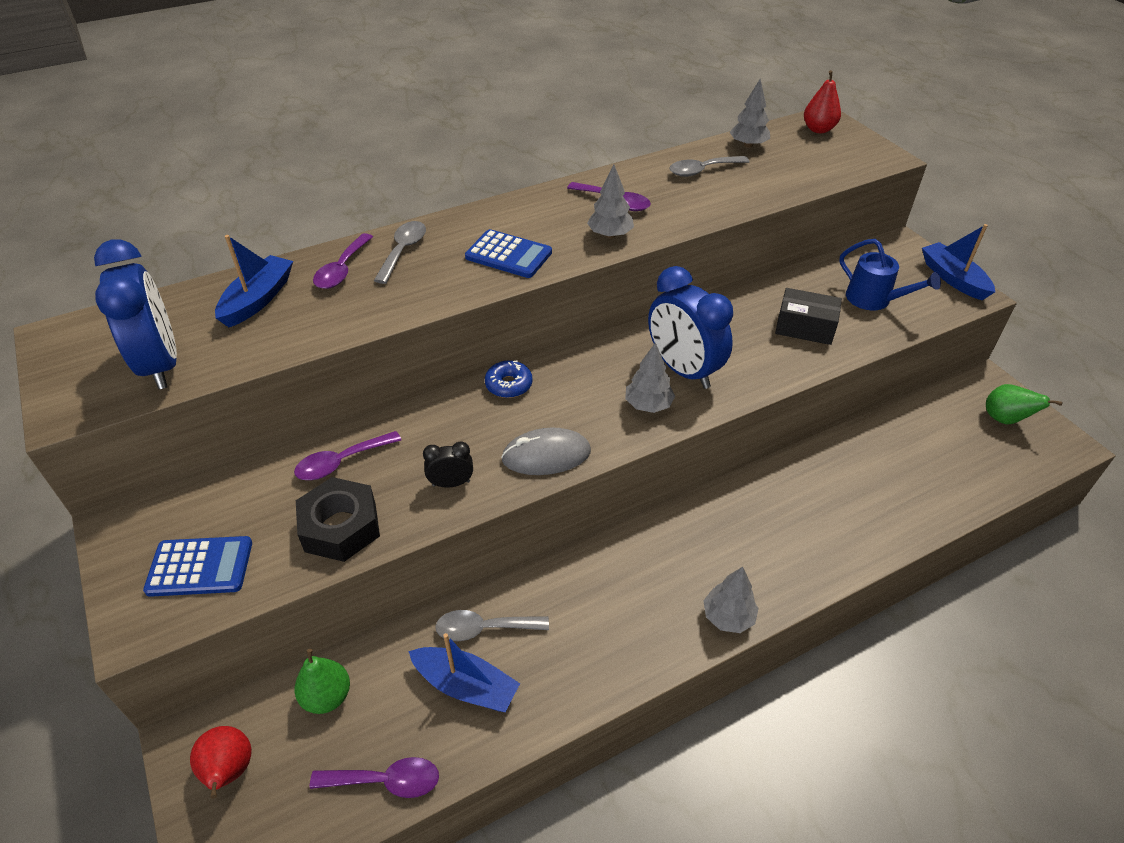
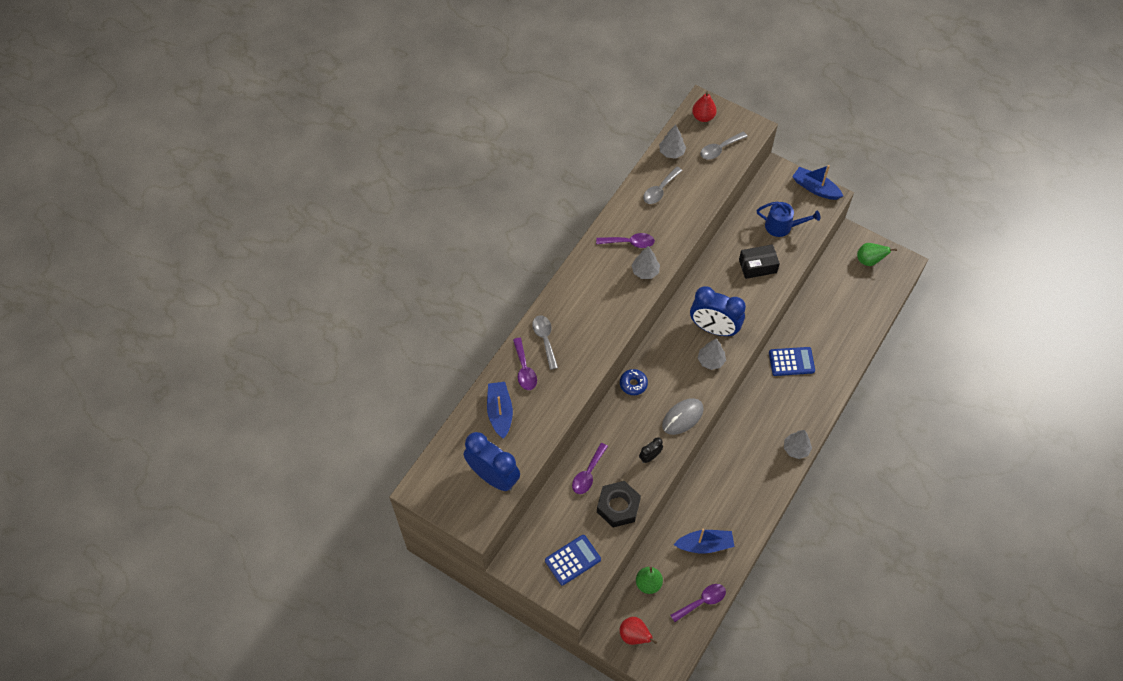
camera: 30 degrees left, 15 degrees up
grey spoon [435,610,549,641] -> grey spoon moved to [700,132,748,159]
blue calculator [465,229,552,278] -> blue calculator moved to [769,347,815,376]

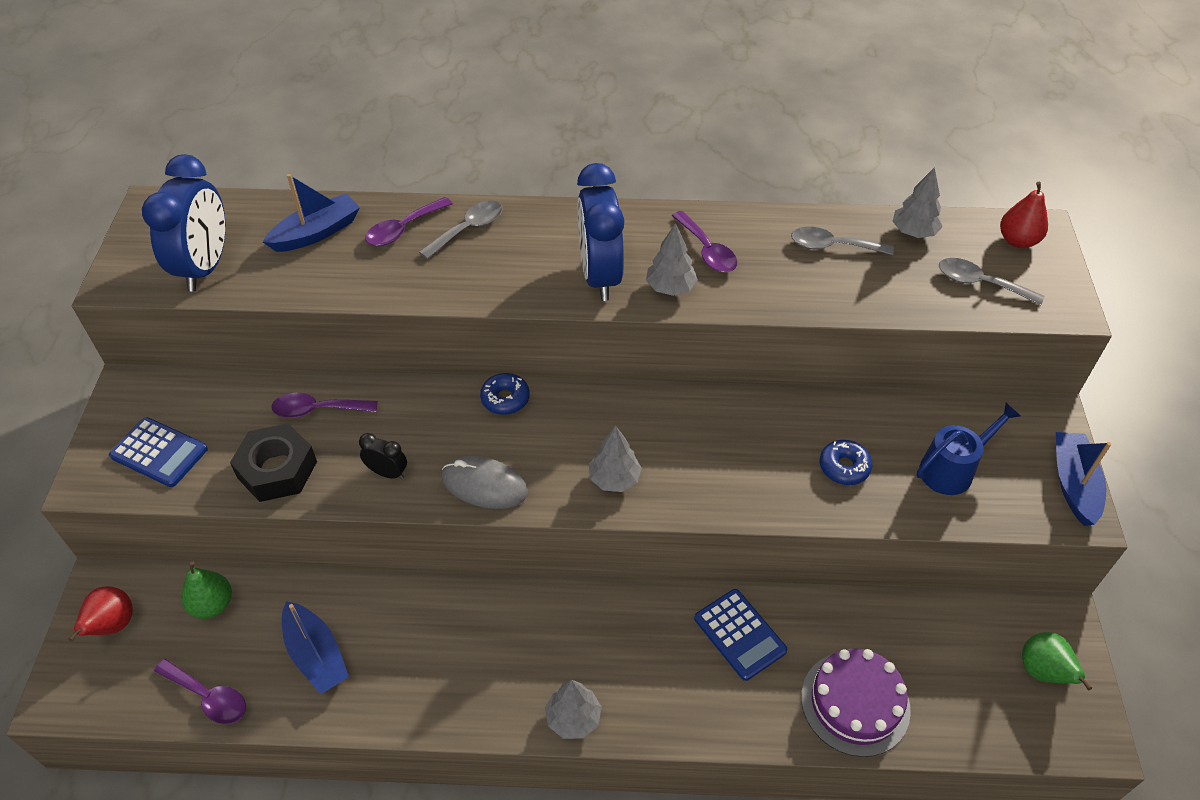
camera: 60 degrees right, 10 degrees down
blue clock [690,286,746,336] -> blue clock moved to [577,163,624,301]
black box [739,244,780,279] -> blue donut [820,440,872,485]
blue watering can [757,201,821,237] -> blue watering can turned 105 degrees counterclockwise [917,403,1021,495]
none -> purple cake [801,648,911,757]

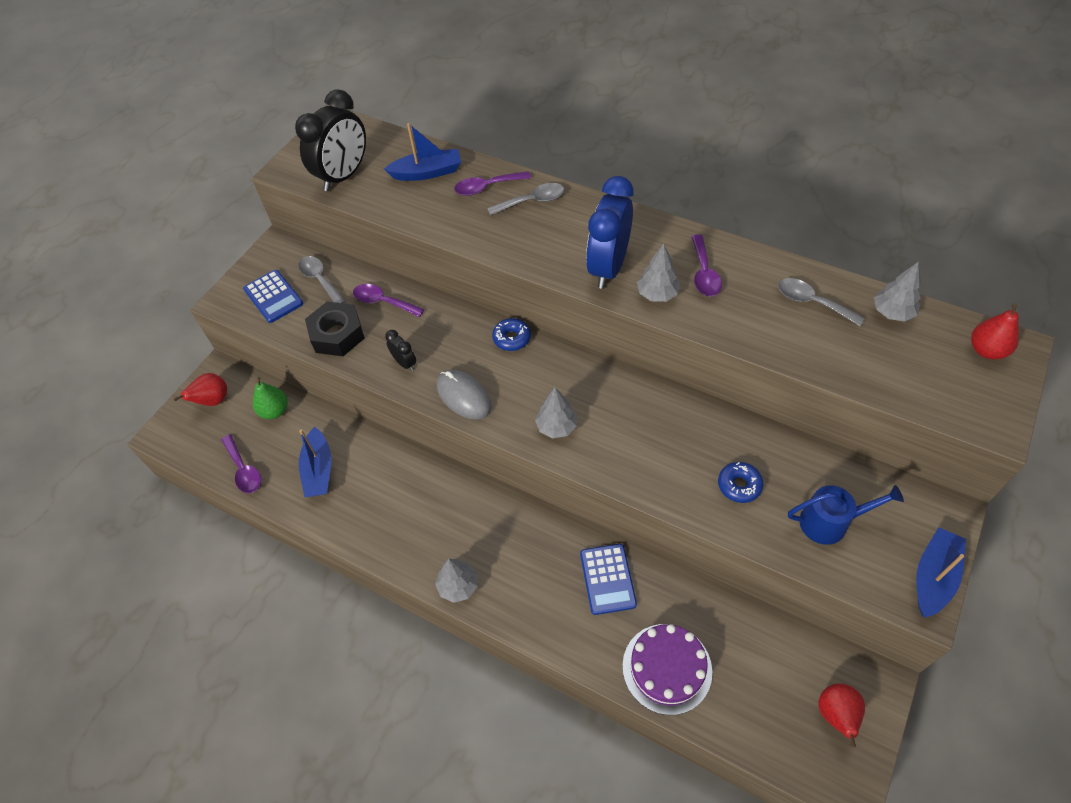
camera: 30 degrees right, 5 degrees up
blue clock [142,154,225,291] -> black clock [295,89,366,191]
grey spoon [939,258,1044,305] -> grey spoon moved to [298,256,346,304]
green pear [1022,632,1092,690] -> red pear [818,683,865,748]

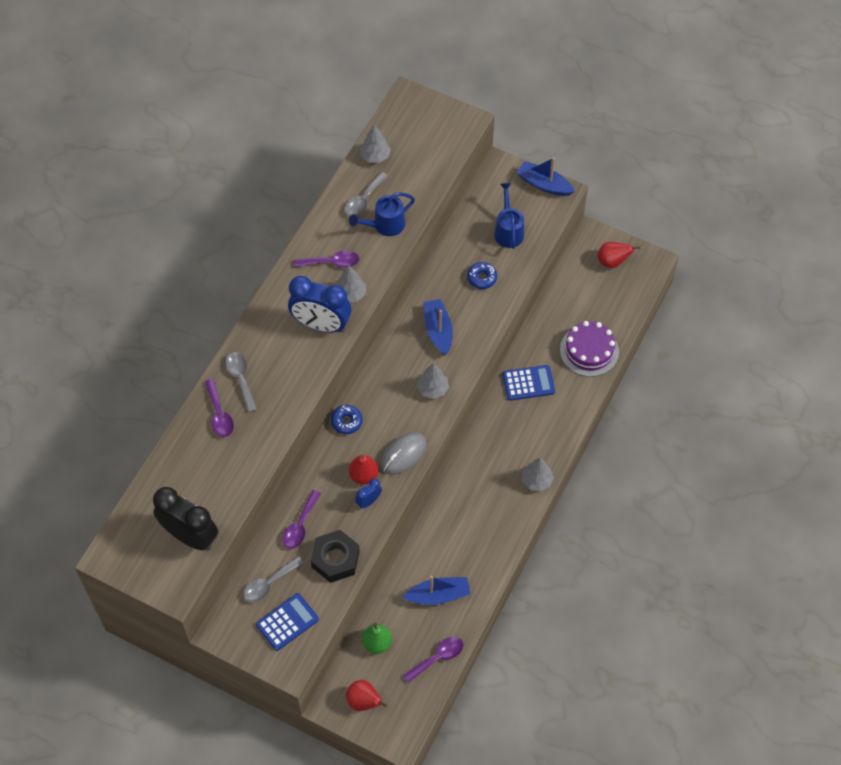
camera: 95 degrees left, 5 degrees up
blue boat [384,123,461,181] -> blue boat moved to [424,299,453,355]
black clock [385,330,416,371] -> blue clock [355,478,382,509]
red pear [971,303,1019,359] -> red pear moved to [349,454,379,485]
none -> blue watering can [349,192,415,236]

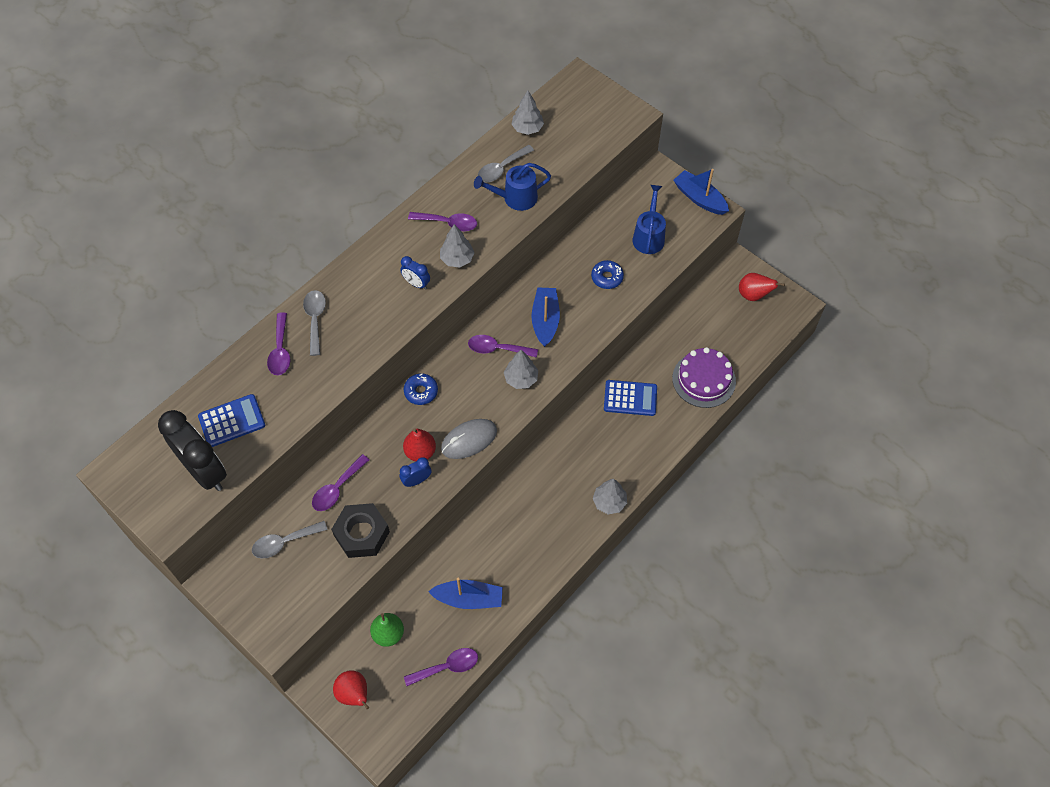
camera: 15 degrees right, 0 degrees up
blue calculator [256,593,319,651] -> blue calculator moved to [198,394,265,447]
blue clock [288,276,351,333] -> blue clock [400,256,430,289], size x0.46
none -> purple spoon [468,335,538,358]

